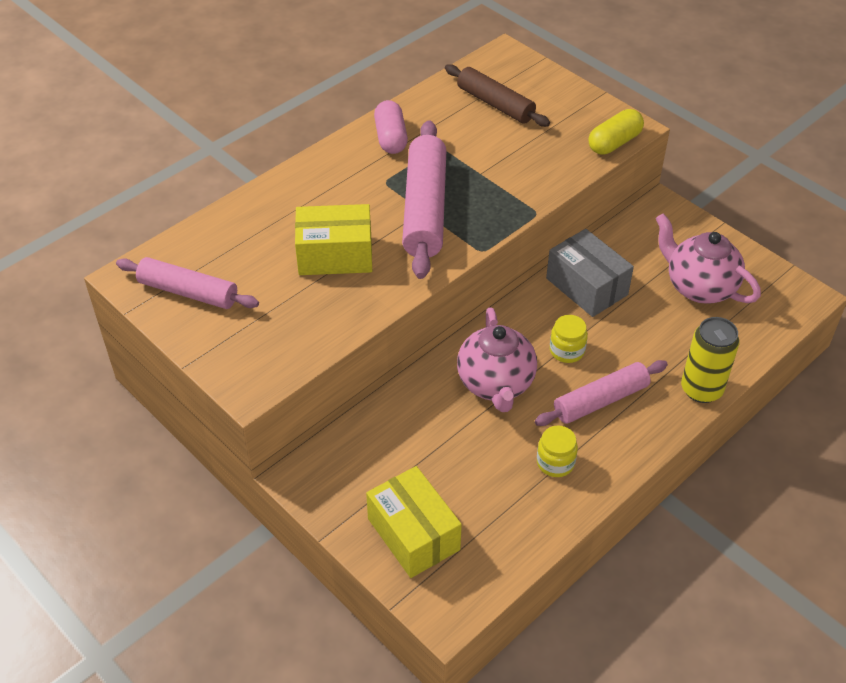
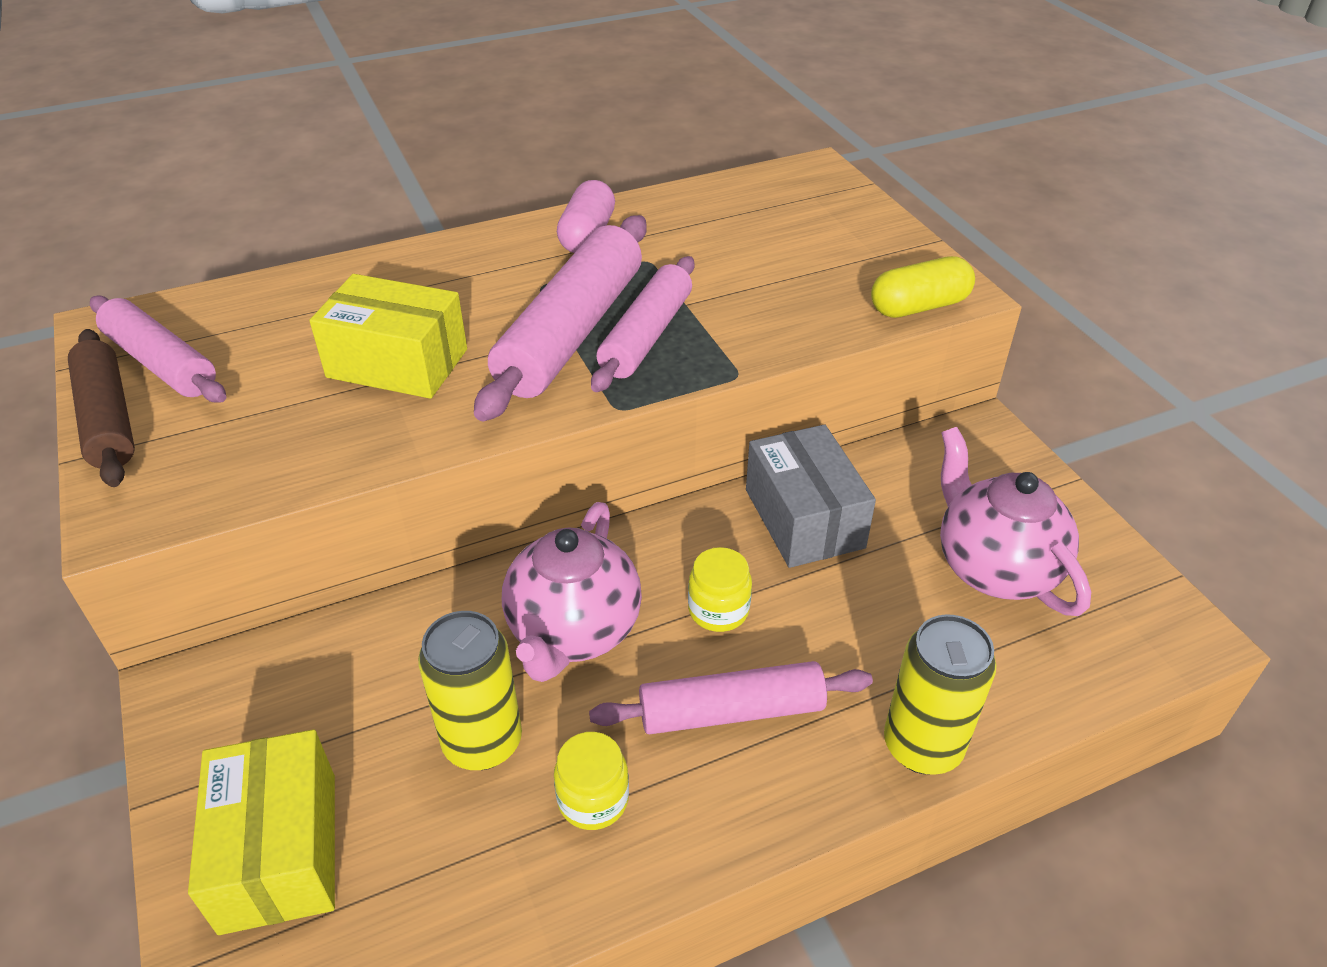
camera: 20 degrees right, 5 degrees down
brown rolling pin [445,64,550,127] -> brown rolling pin moved to [68,329,135,487]
none -> yellow can [418,611,522,770]
none -> pink rolling pin [591,256,695,392]

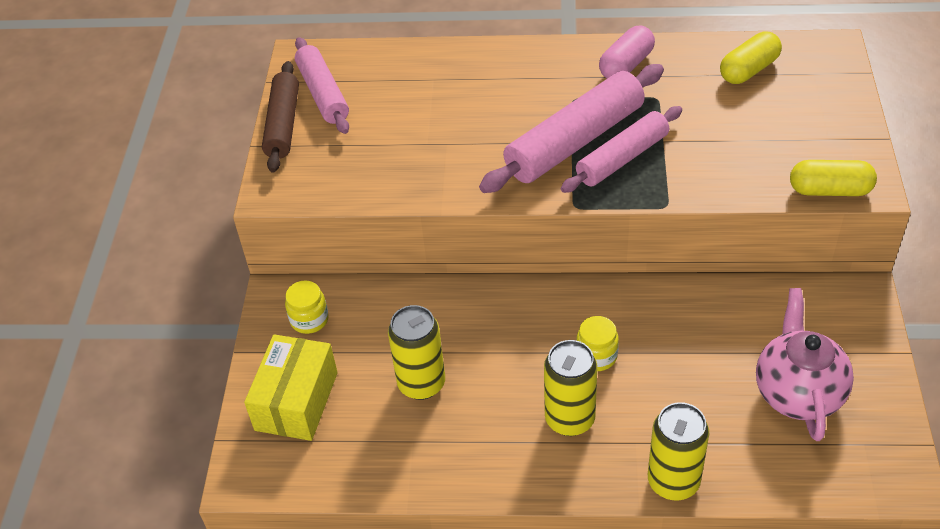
camera: 30 degrees right, 5 degrees up
yellow box [309,274,467,399] -> none
pink teapot [502,502,642,682] -> none
yellow jar [554,732,629,830] -> yellow jar moved to [285,280,329,334]
pink rolling pin [589,661,873,734] -> yellow can [544,340,598,436]
grey box [746,424,876,568] -> none
none -> yellow capsule [720,32,782,84]

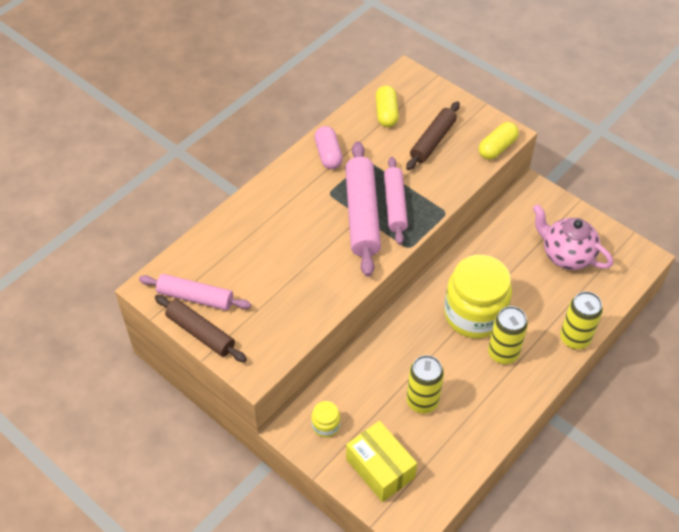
camera: 55 degrees left, 5 degrees up
yellow jar [576,316,619,371] -> yellow jar [444,255,512,339], size x2.37
none -> brown rolling pin [406,101,460,170]

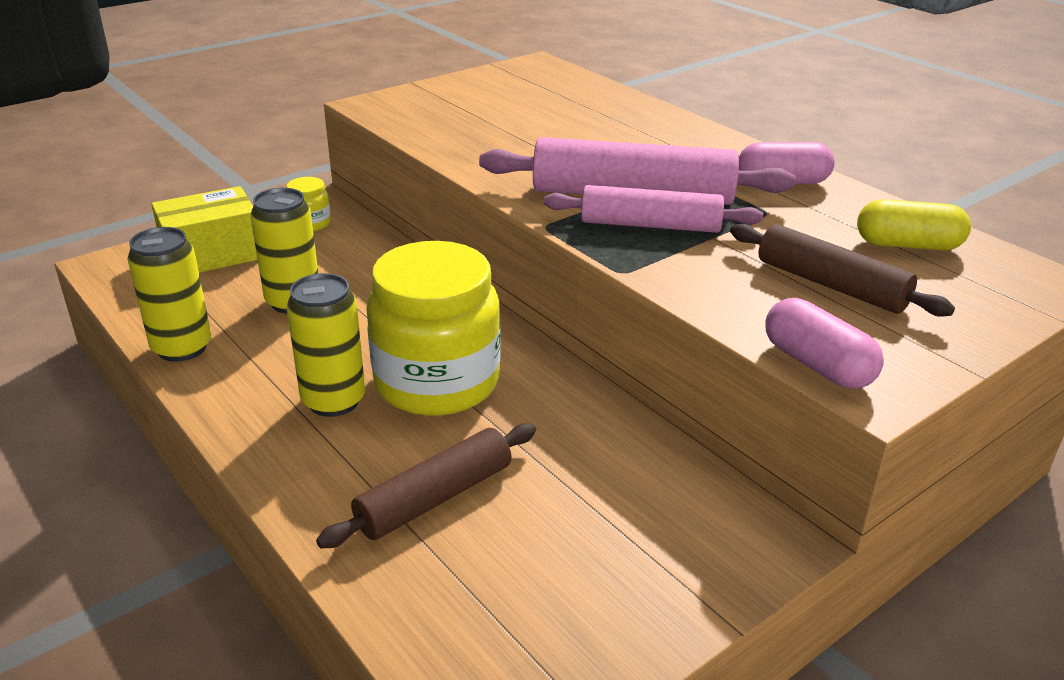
camera: 100 degrees right, 20 degrees down
pink rolling pin [139,274,251,310] -> none
brown rolling pin [155,295,247,362] -> brown rolling pin moved to [316,423,536,548]
yellow capsule [479,122,519,160] -> pink capsule [765,298,884,389]
pink teapot [533,204,613,270] -> none
yellow can [560,291,603,349] -> yellow can moved to [127,227,211,362]

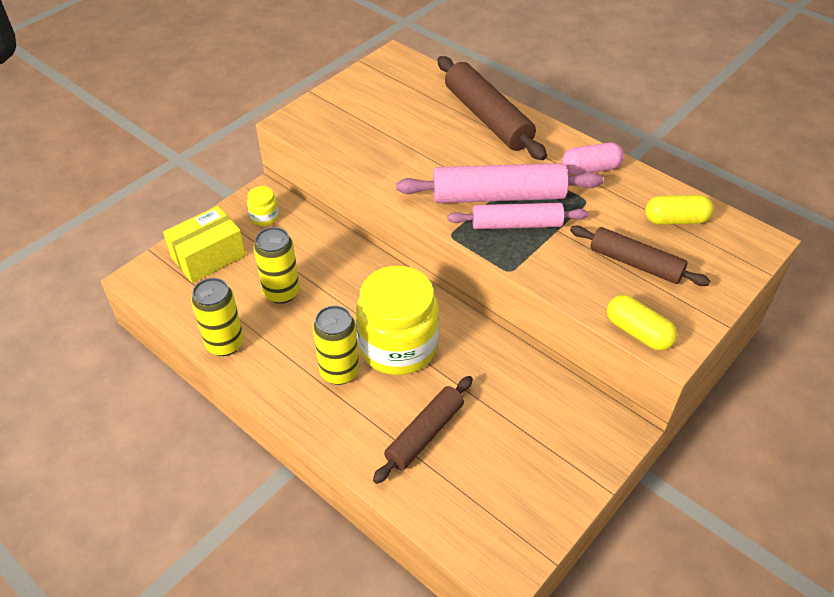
camera: 10 degrees left, 15 degrees up
pink capsule [765,298,884,389] -> yellow capsule [607,295,677,351]
none -> brown rolling pin [437,56,547,160]

